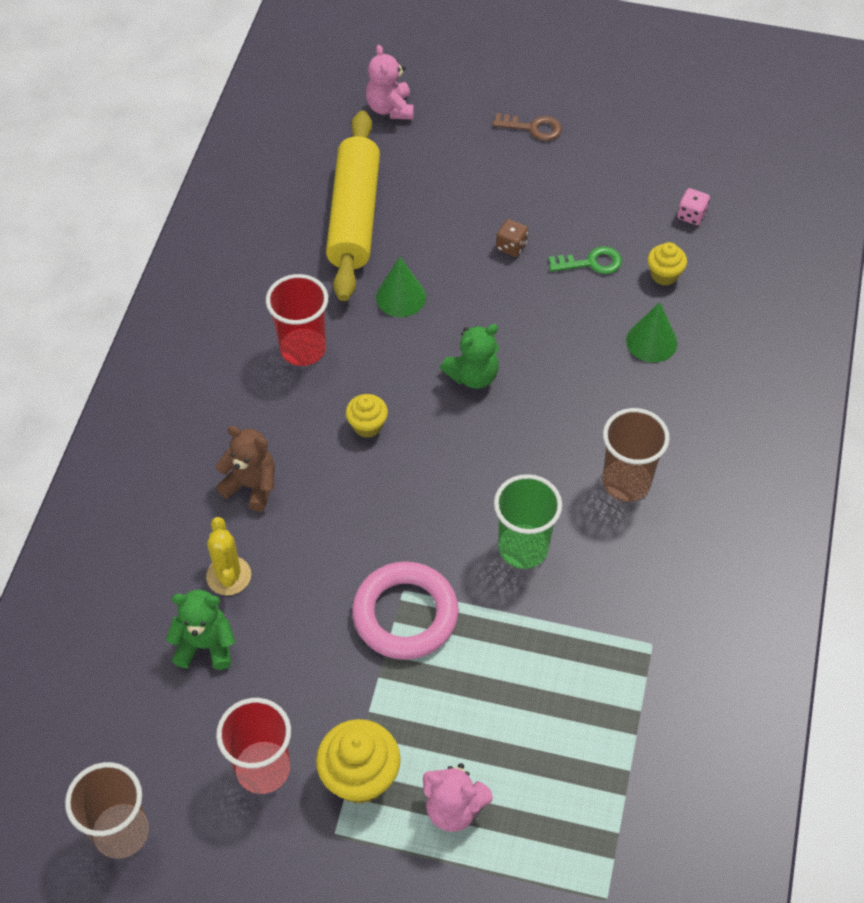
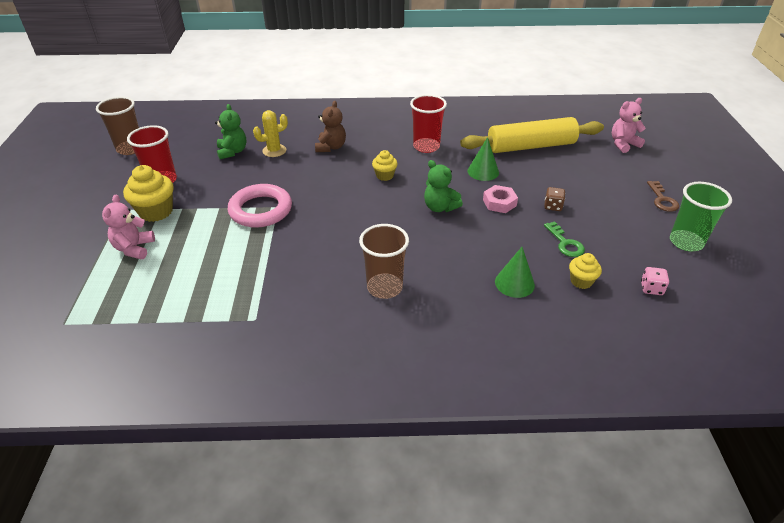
camera: 75 degrees right, 15 degrees down
green cup [494,474,562,569] -> green cup moved to [670,182,732,251]
none -> pink nut [483,185,518,213]

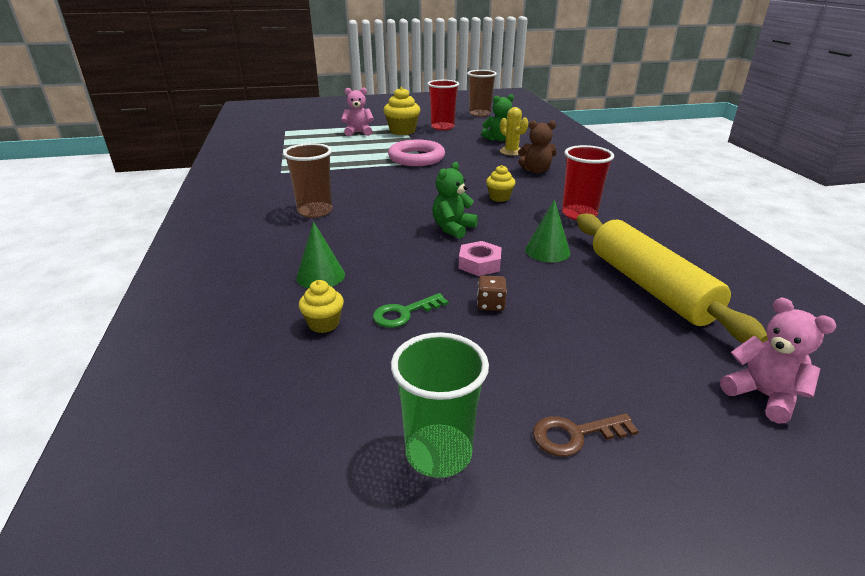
camera: 80 degrees right, 10 degrees down
pink dice [641,267,669,295] -> none

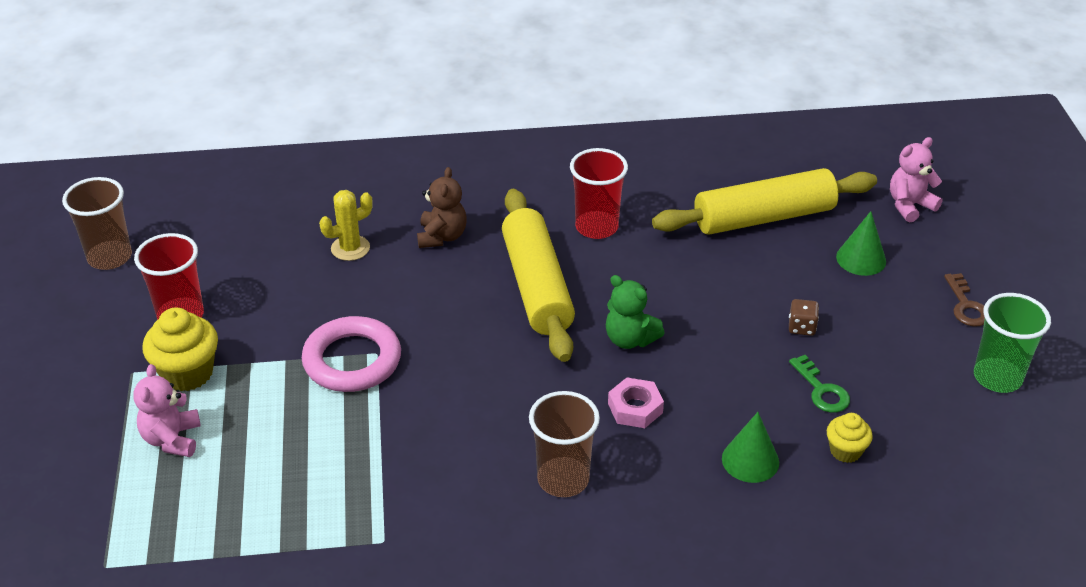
camera: 85 degrees left, 10 degrees up
pink nut [459,241,502,276] -> pink nut moved to [608,377,664,428]
green teddy bear [481,94,514,141] -> none
yellow cupcake [486,165,516,202] -> yellow rolling pin [502,189,575,362]
green cone [525,200,570,262] -> green cone moved to [836,211,886,276]

